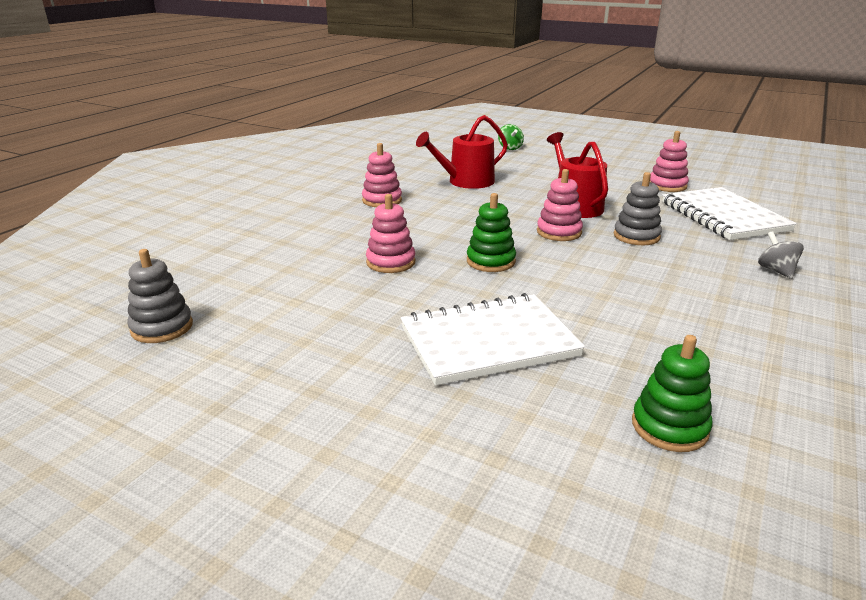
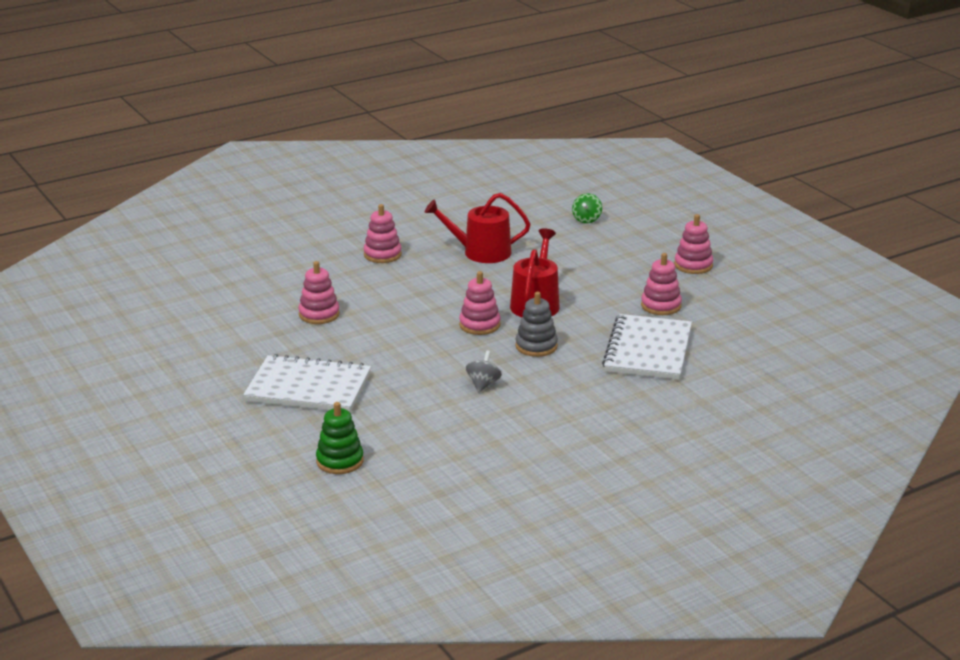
camera: 30 degrees right, 0 degrees up
grey stacking toy [127,249,193,343] -> none
green stacking toy [467,193,516,272] -> none
grey spinning top [758,231,804,279] -> grey spinning top moved to [466,350,502,393]
none -> pink stacking toy [674,214,713,274]

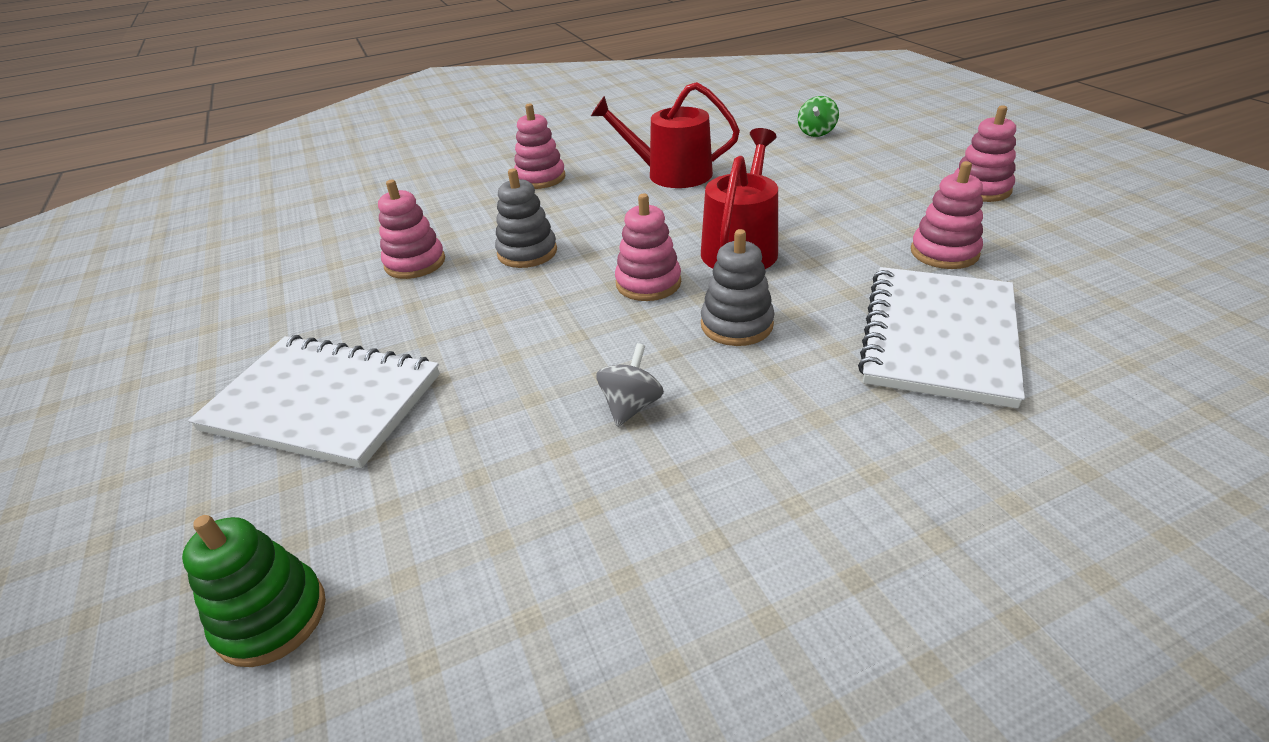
camera: 10 degrees right, 10 degrees up
none -> grey stacking toy [495,168,557,268]

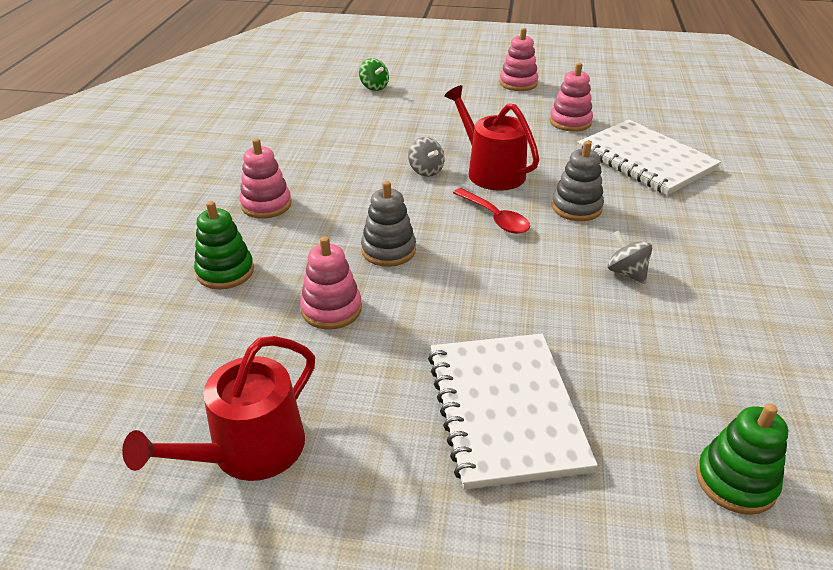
camera: 60 degrees left, 0 degrees up
white notebook [188,335,440,468] -> white notebook turned 60 degrees counterclockwise [428,334,598,490]
red watering can [591,82,740,188] -> red watering can moved to [122,336,315,481]
pink stacking toy [615,193,681,301] -> red spoon [453,188,530,234]
none -> green stacking toy [194,201,254,289]
none -> grey spinning top [408,137,445,177]

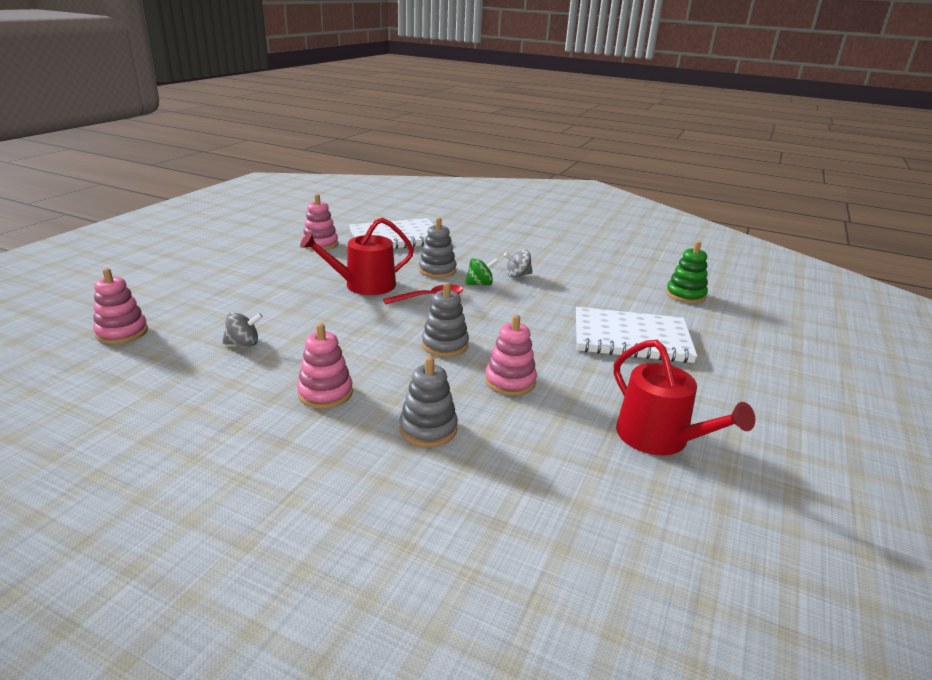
camera: 75 degrees left, 10 degrees down
green stacking toy [194,201,254,289] -> grey stacking toy [399,356,458,447]
green spinning top [359,58,389,91] -> green spinning top moved to [465,258,498,285]
grey spinning top [408,137,445,177] -> grey spinning top moved to [222,312,263,346]
pink stacking toy [500,28,538,91] -> pink stacking toy moved to [93,268,148,344]

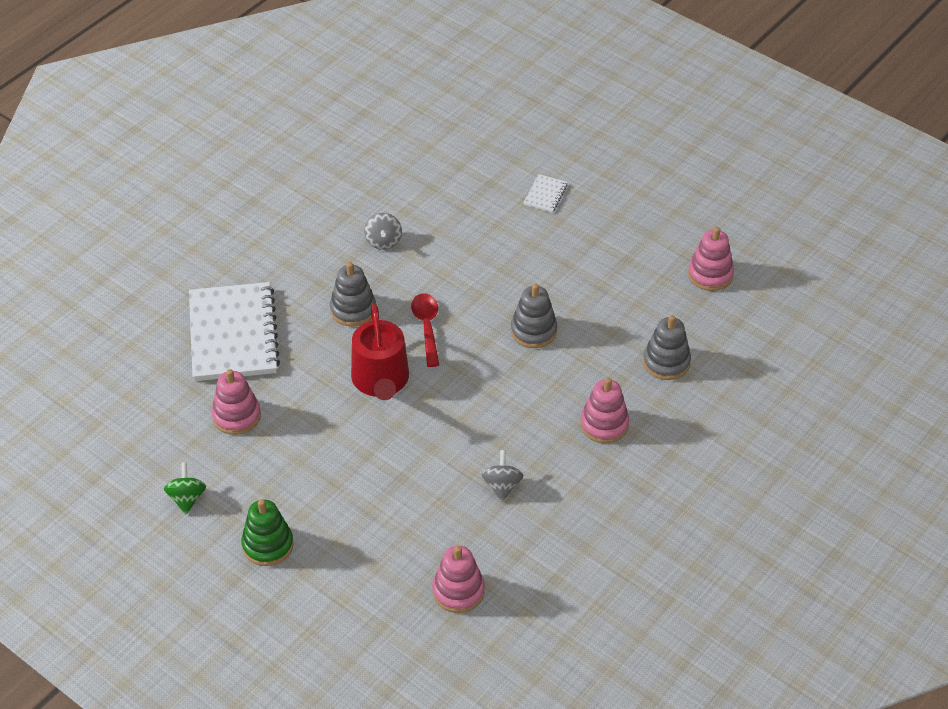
camera: 75 degrees left, 20 degrees up
green spinning top [465,258,498,285] -> green spinning top moved to [164,462,206,514]
pink stacking toy [485,315,537,396] -> pink stacking toy moved to [688,227,734,291]
white notebook [576,307,697,363] -> white notebook [524,174,568,213], size x0.41
red watering can [614,340,755,455] -> none
green stacking toy [666,241,708,304] -> green stacking toy moved to [241,499,294,566]

